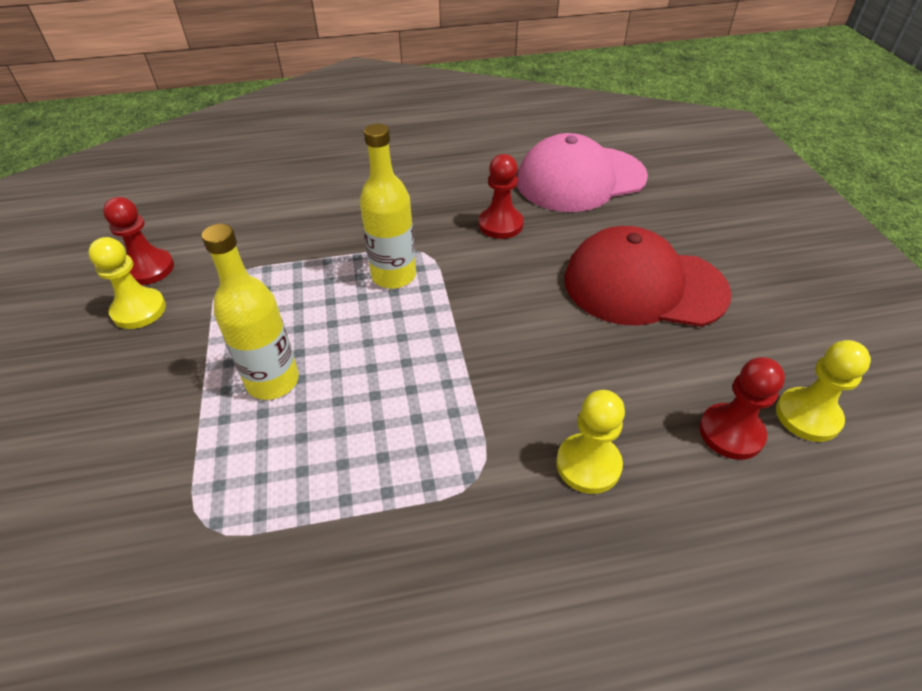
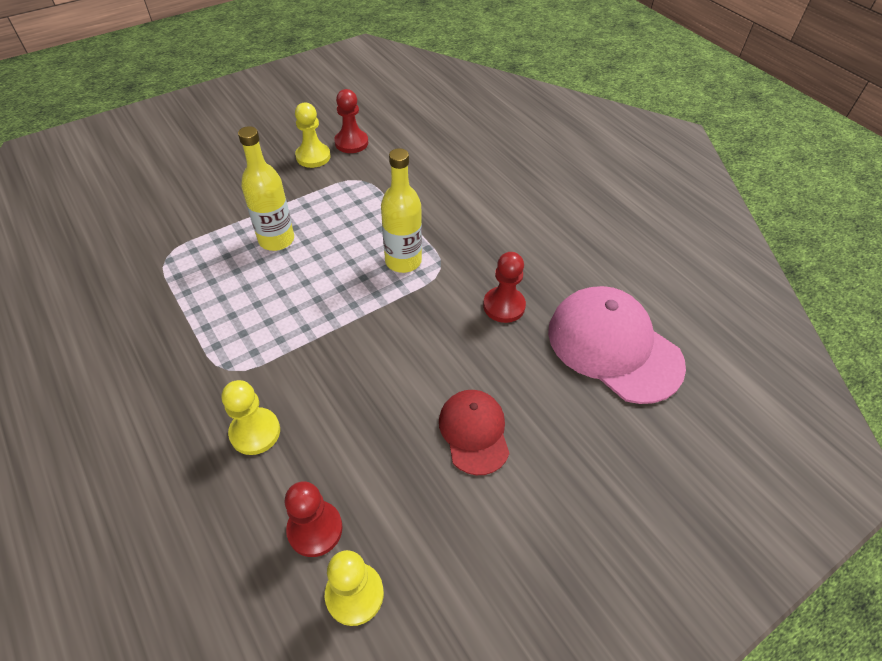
camera: 65 degrees right, 5 degrees up
red cap [564,226,732,327] -> red cap [439,390,509,475], size x0.58

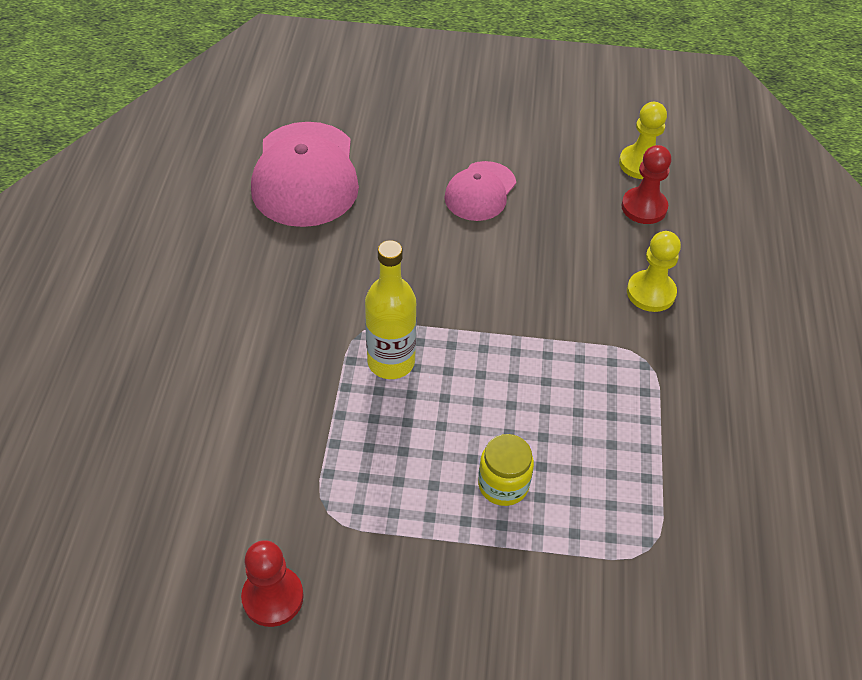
camera: 140 degrees left, 0 degrees up
yellow bottle [238,126,294,251] -> yellow jar [478,434,534,506]
yellow pawn [295,103,331,168] -> none
red cap [439,390,509,475] -> pink cap [444,161,516,221]
red pawn [483,252,526,323] -> none

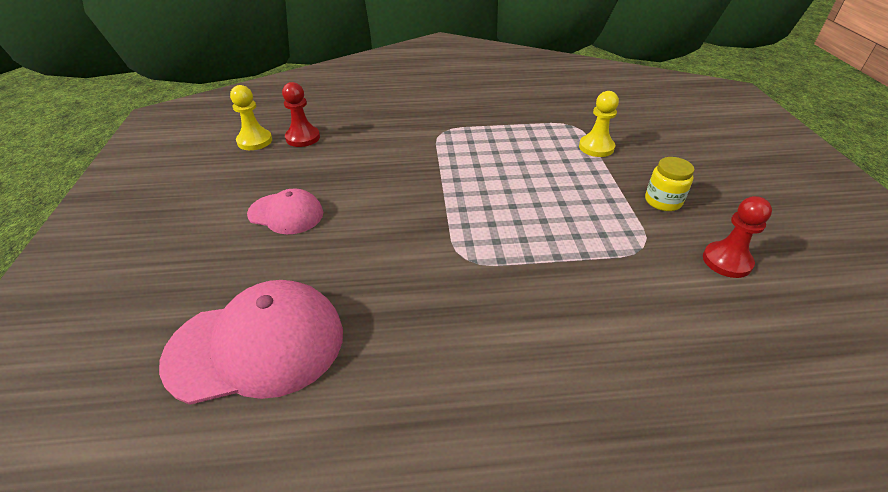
camera: 100 degrees left, 10 degrees down
yellow bottle [365,240,417,379] -> none
yellow jar [478,434,534,506] -> yellow jar moved to [645,157,694,211]
yellow pawn [627,231,681,312] -> yellow pawn moved to [579,91,619,157]

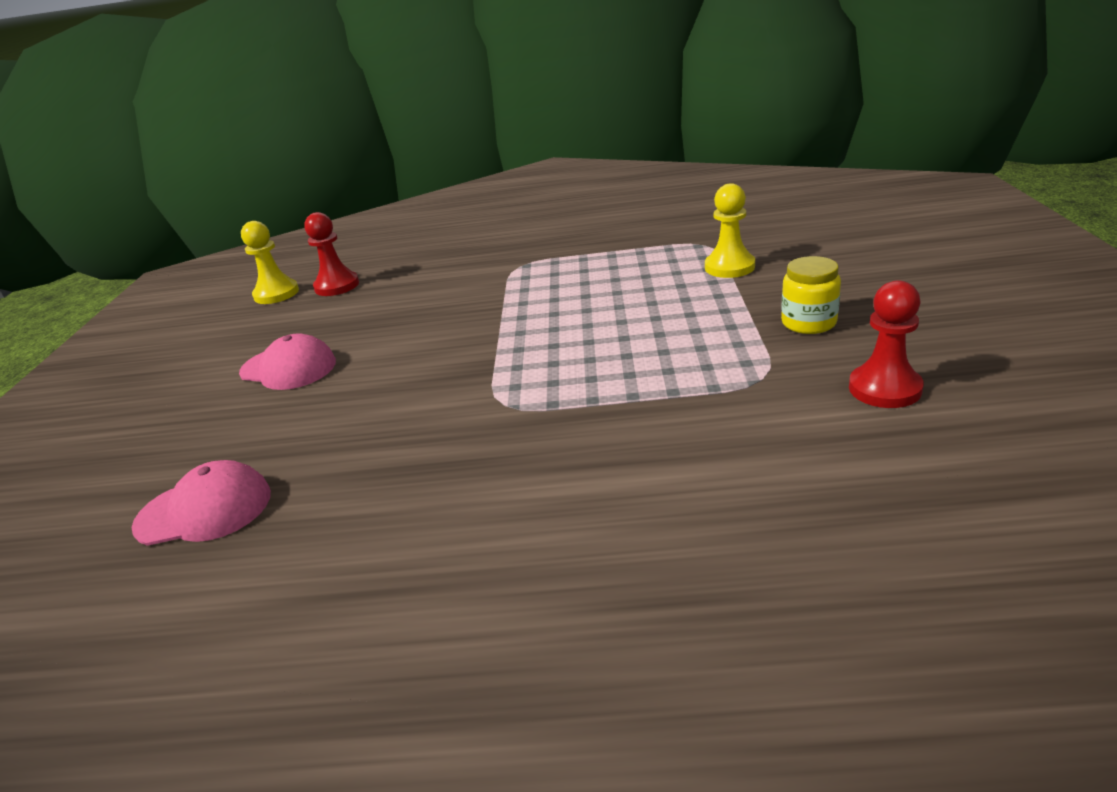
camera: 10 degrees right, 10 degrees down
pink cap [159,280,343,405] -> pink cap [131,460,271,546], size x0.58

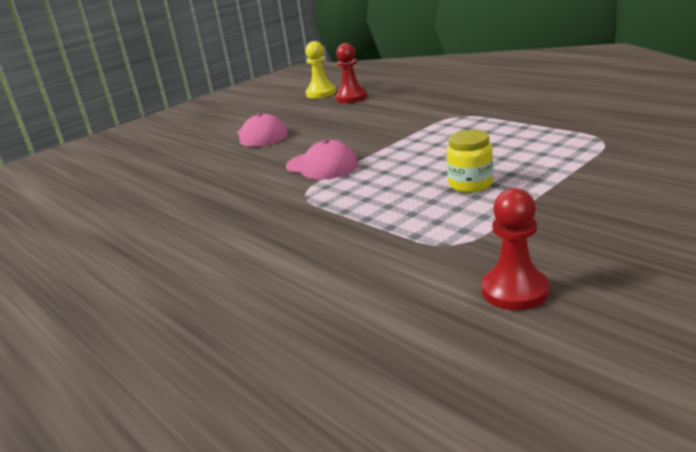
camera: 45 degrees right, 5 degrees down
pink cap [131,460,271,546] -> pink cap moved to [286,140,358,179]
yellow pawn [705,183,755,278] -> none
yellow jar [781,256,841,334] -> yellow jar moved to [446,130,493,193]

